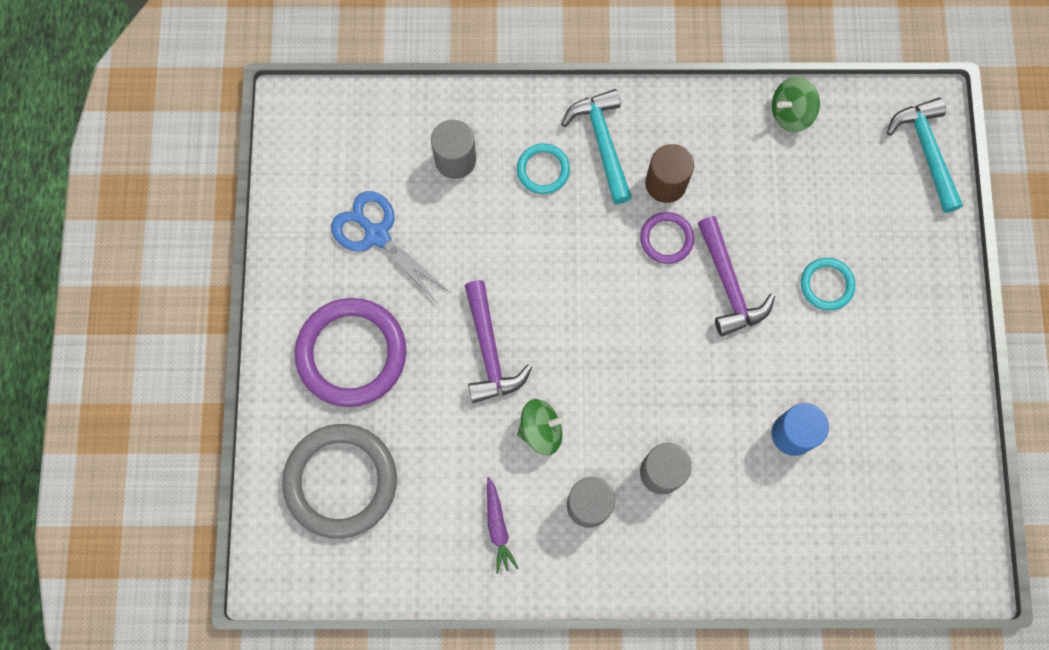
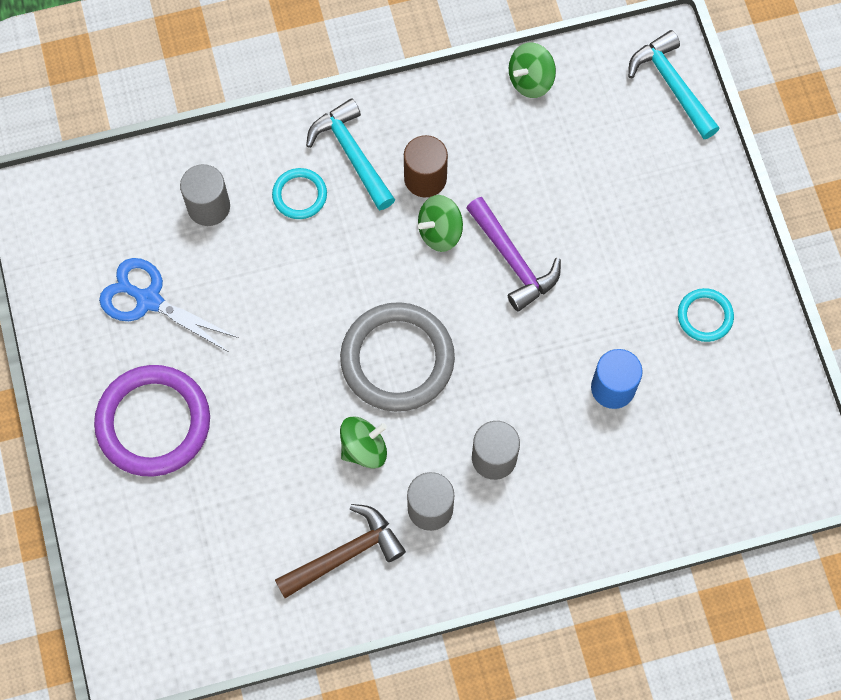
camera: 15 degrees left, 5 degrees down
grey ring [282,424,397,539] -> grey ring moved to [340,302,455,412]
purple hammer [465,280,532,403] -> none
purple carrot [487,477,518,574] -> brown hammer [275,504,406,598]
purple ring [640,212,694,264] -> green spinning top [418,195,463,252]
turquoise ring [801,258,855,310] -> turquoise ring moved to [678,288,734,342]

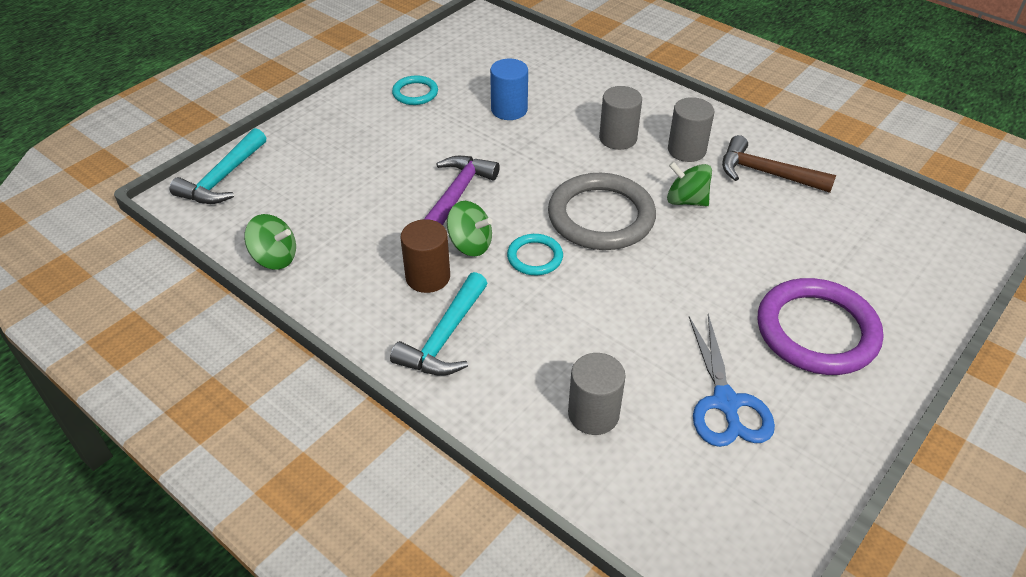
camera: 125 degrees left, 25 degrees down
turquoise ring [272,168,327,219] -> turquoise ring moved to [507,234,563,275]

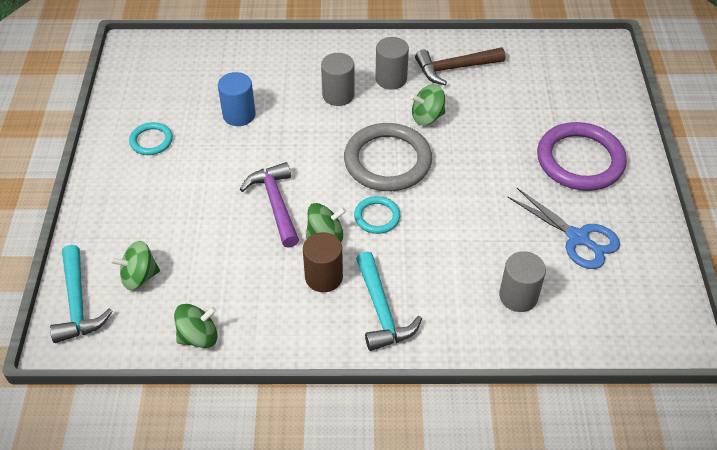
camera: 40 degrees left, 5 degrees up
none -> green spinning top [110,241,160,290]

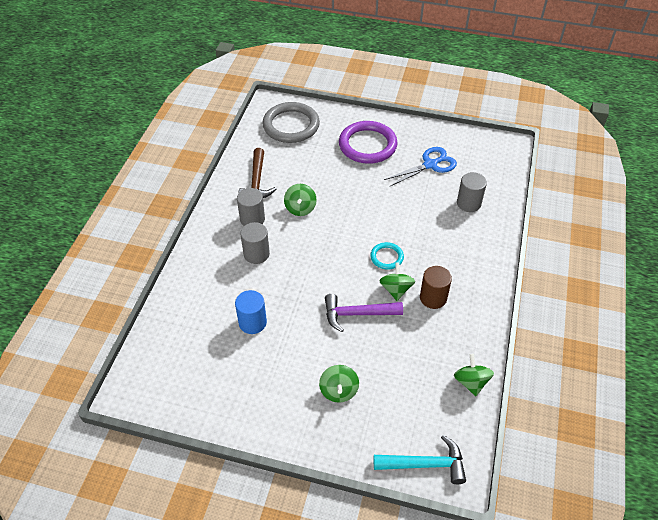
camera: 75 degrees left, 0 degrees up
green spinning top [110,241,160,290] -> green spinning top moved to [319,365,359,403]
turquoise ring [129,122,173,155] -> none
grey ring [344,123,432,191] -> grey ring moved to [262,102,320,143]
turquoise hammer [356,251,422,351] -> none

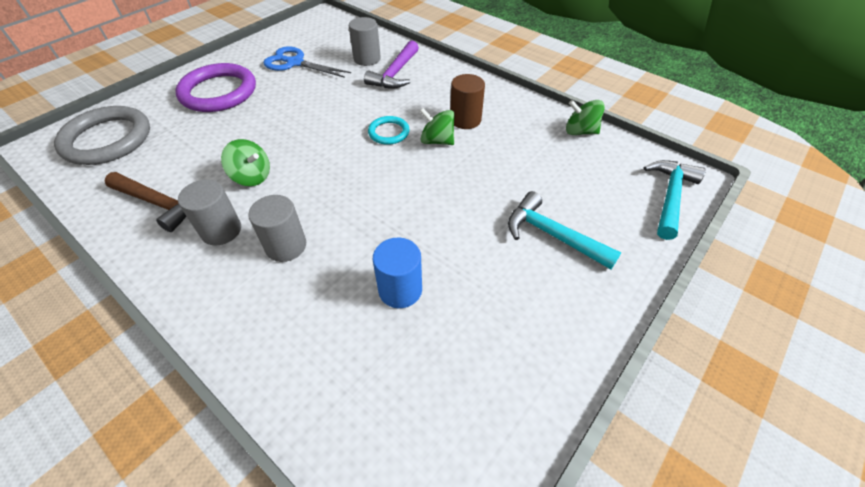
camera: 65 degrees left, 0 degrees up
green spinning top [319,365,359,403] -> turquoise hammer [508,191,621,269]
purple hammer [325,294,403,332] -> purple hammer moved to [364,40,419,89]
blue scissors [384,147,457,187] -> blue scissors turned 60 degrees counterclockwise [263,47,351,78]

